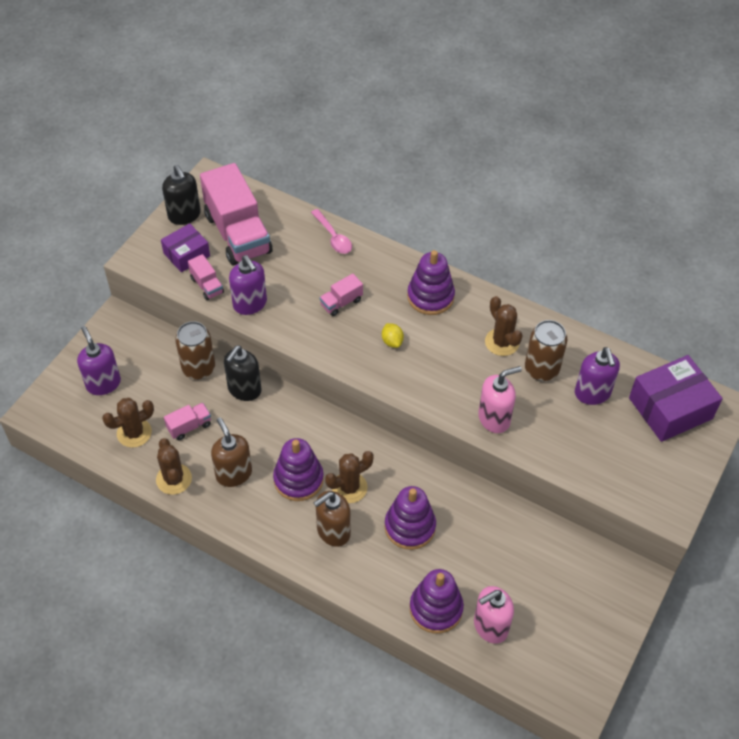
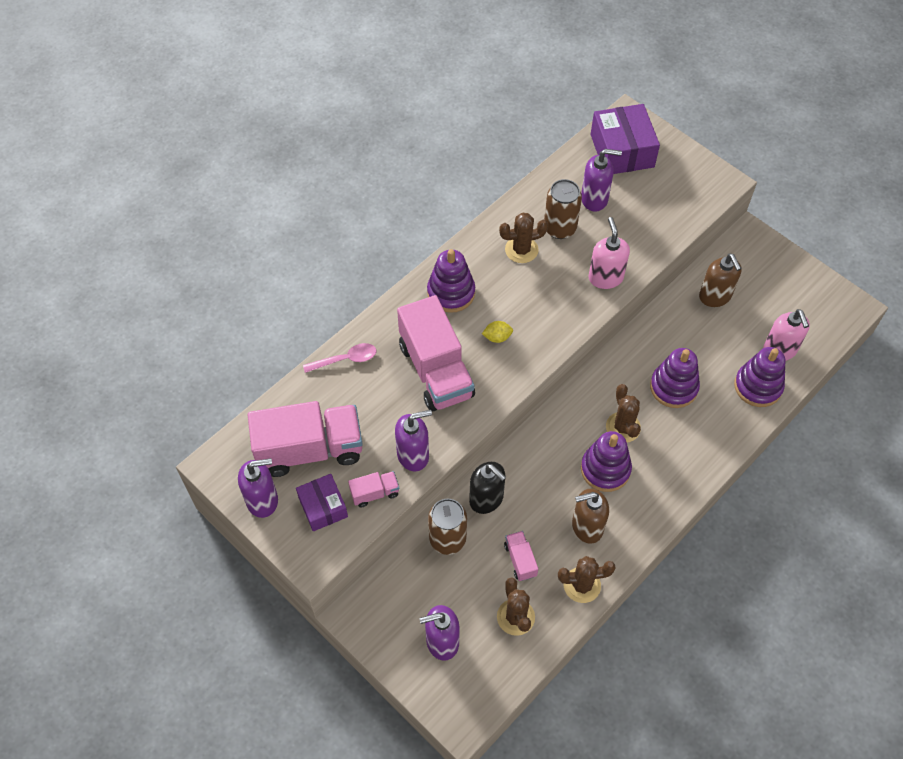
camera: 75 degrees left, 5 degrees up
black soap dispenser [162,165,201,225] -> purple soap dispenser [238,458,278,518]
brown soap dispenser [314,491,351,547] -> brown soap dispenser moved to [699,254,742,307]
pink truck [319,273,363,316] -> pink truck [397,295,475,412], size x2.28

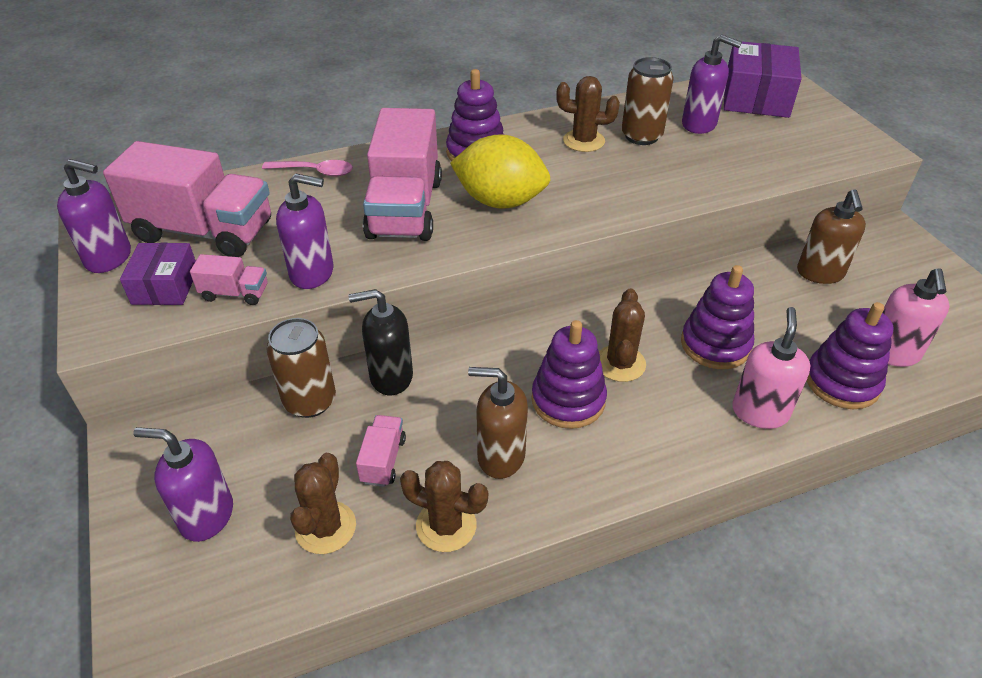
camera: 25 degrees right, 15 degrees down
black soap dispenser [469,462,506,514] -> black soap dispenser turned 105 degrees clockwise [348,289,413,395]
yellow lemon [482,321,513,343] -> yellow lemon [450,134,550,209], size x2.43
pink soap dispenser [588,217,630,289] -> pink soap dispenser moved to [732,307,810,429]

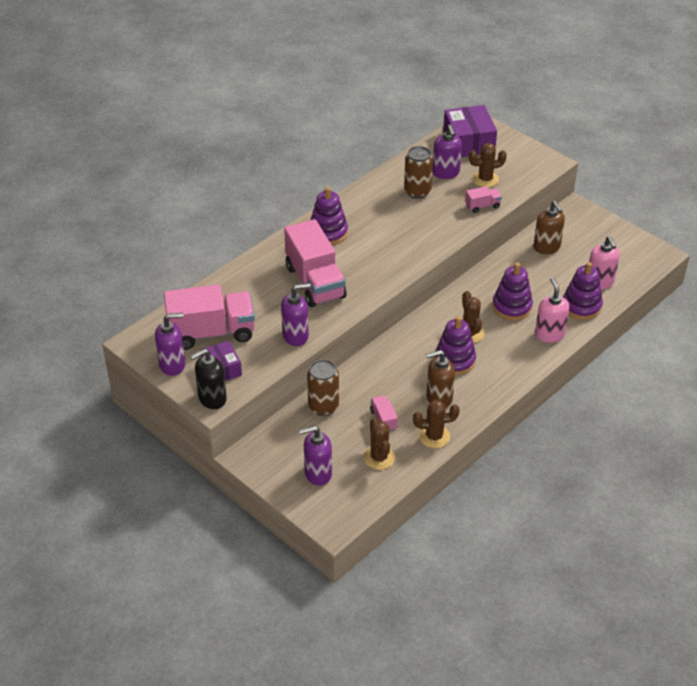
camera: 25 degrees left, 0 degrees up
pink truck [190,254,268,305] -> pink truck moved to [465,186,502,213]
pink spoon [262,160,353,177] -> none
black soap dispenser [348,289,413,395] -> black soap dispenser moved to [190,349,227,409]
yellow lemon [450,134,550,209] -> none
brown cactus [556,76,620,152] -> brown cactus moved to [469,143,507,187]
purple soap dispenser [682,34,742,134] -> purple soap dispenser turned 75 degrees clockwise [432,125,462,179]

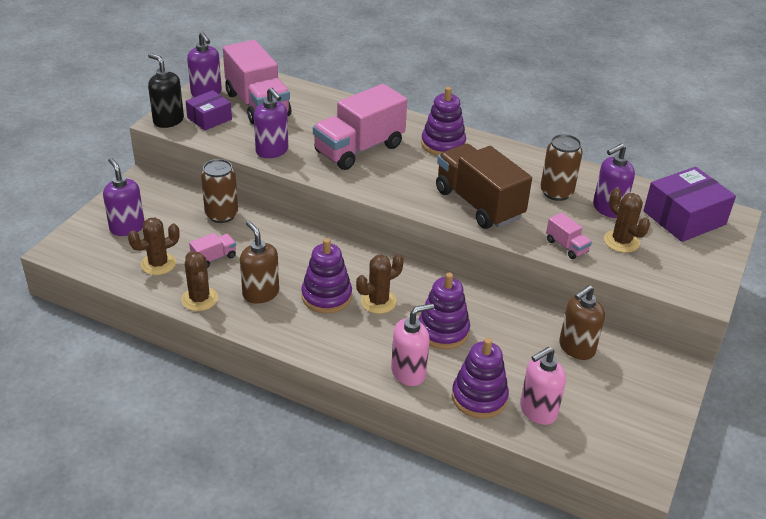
camera: 70 degrees right, 5 degrees down
none -> brown truck [436,144,532,229]

